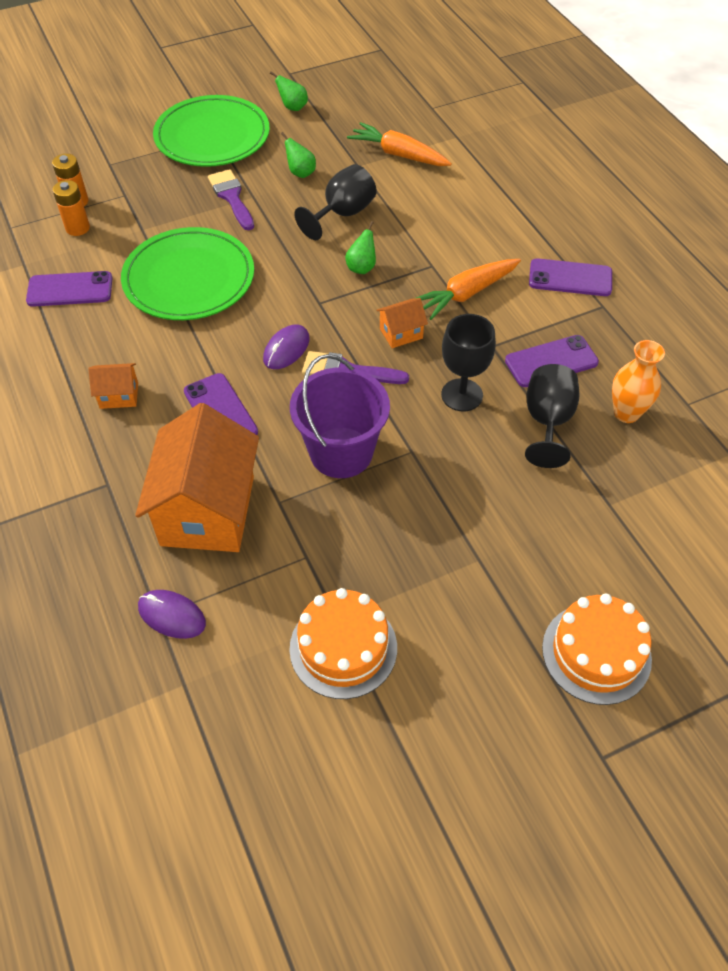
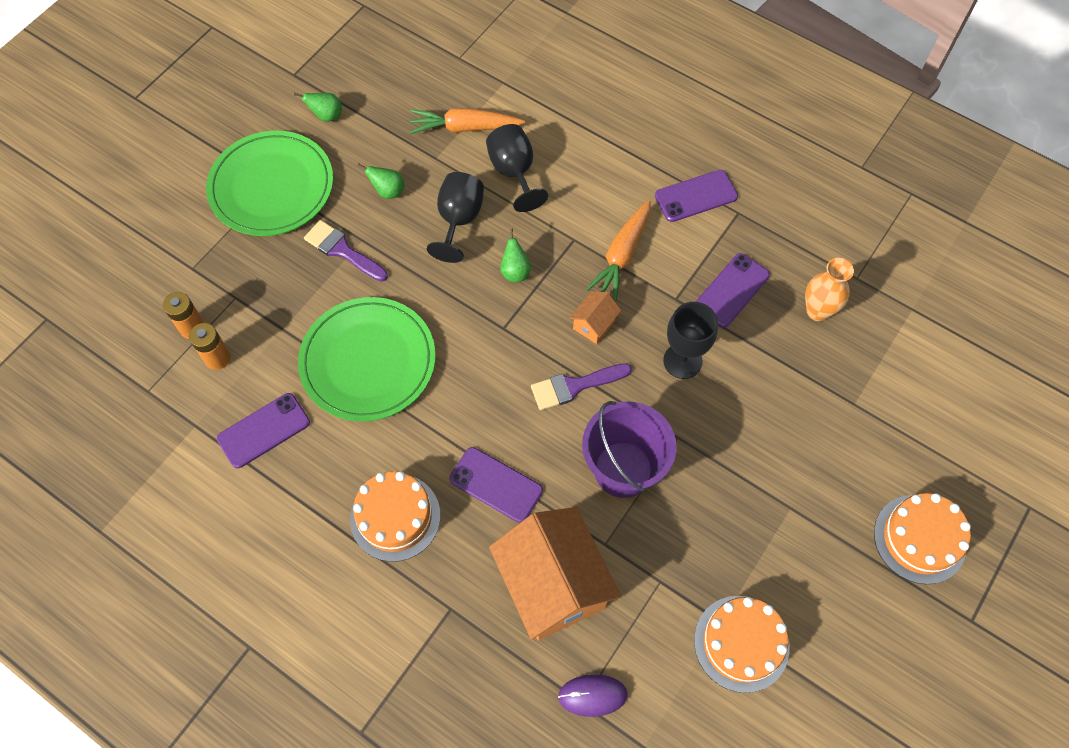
camera: 30 degrees left, 10 degrees up
orange house [88,363,138,409] -> orange cake [350,471,440,562]
purple mouse [263,324,310,369] -> none
black goblet [525,364,579,468] -> black goblet moved to [486,124,548,212]

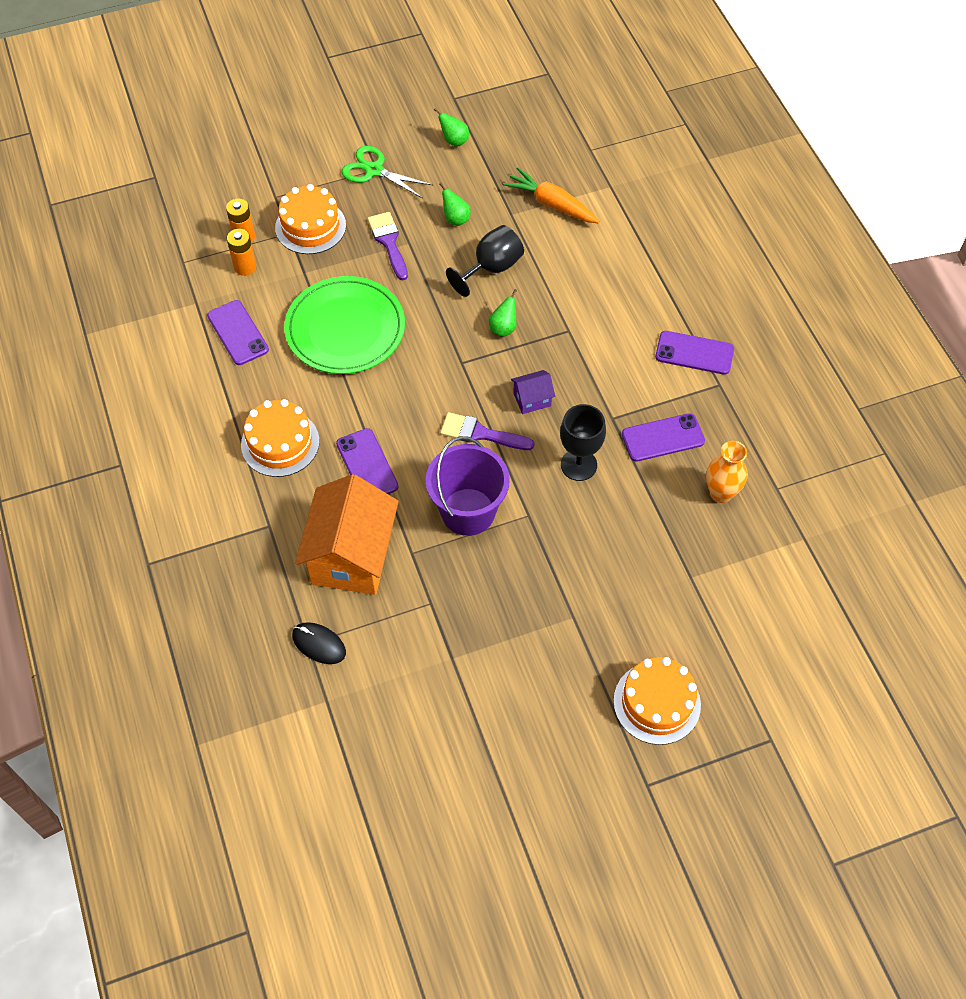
camera: 35 degrees right, 5 degrees down
green plate [206,131,333,236] -> green scissors [342,146,433,199]
purple phone [217,393,310,468] -> purple phone turned 60 degrees clockwise [207,300,269,365]
black goblet [486,124,548,212] -> none
purple mouse [558,675,628,717] -> black mouse [292,622,346,664]
orange house [570,291,621,344] -> purple house [511,370,555,414]
orange carrot [586,200,651,302] -> none
orange cake [694,596,790,693] -> orange cake moved to [275,184,346,254]

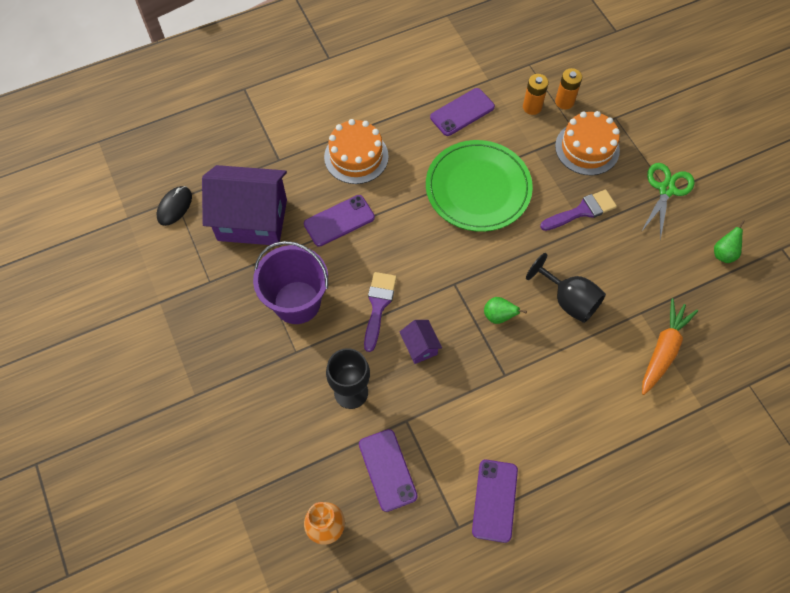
camera: 85 degrees right, 5 degrees up
orange house [295,474,399,595] -> purple house [202,165,287,246]
green pear [439,182,471,226] -> none
orange cake [613,657,701,745] -> none

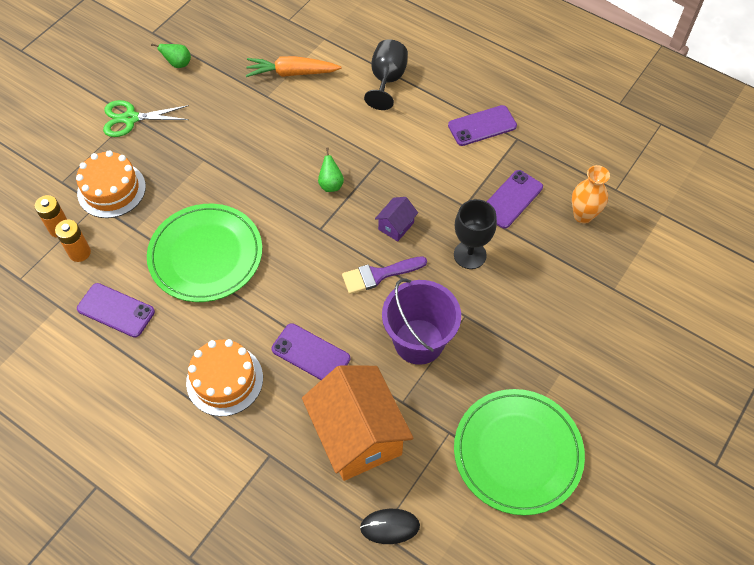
camera: 120 degrees left, 5 degrees down
purple house [202,165,287,246] -> orange house [302,365,413,481]
black goblet [526,253,606,323] -> black goblet moved to [364,39,408,110]
purple brush [540,190,617,231] -> none
none -> green plate [454,389,585,515]

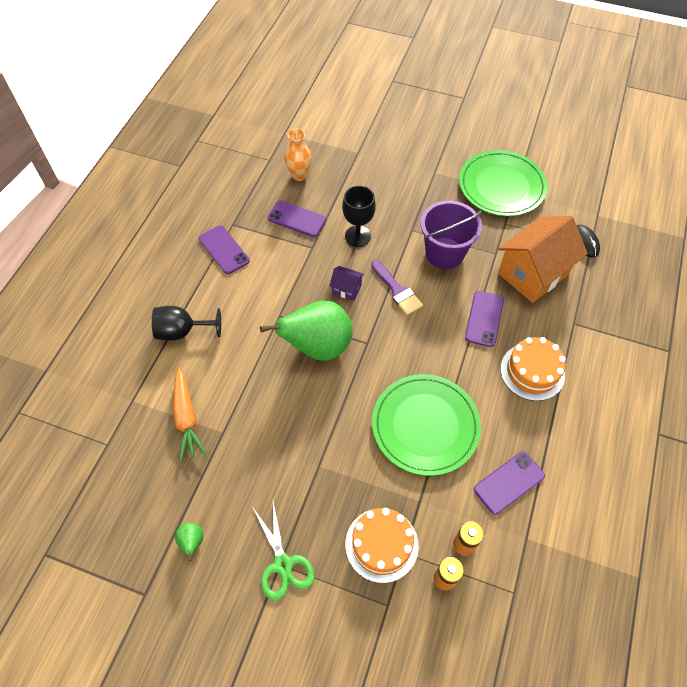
camera: 105 degrees left, 0 degrees up
purple phone [77,283,155,338] -> purple phone turned 45 degrees clockwise [474,452,545,515]
green pear [318,147,344,192] -> green pear [260,300,353,361], size x2.47

